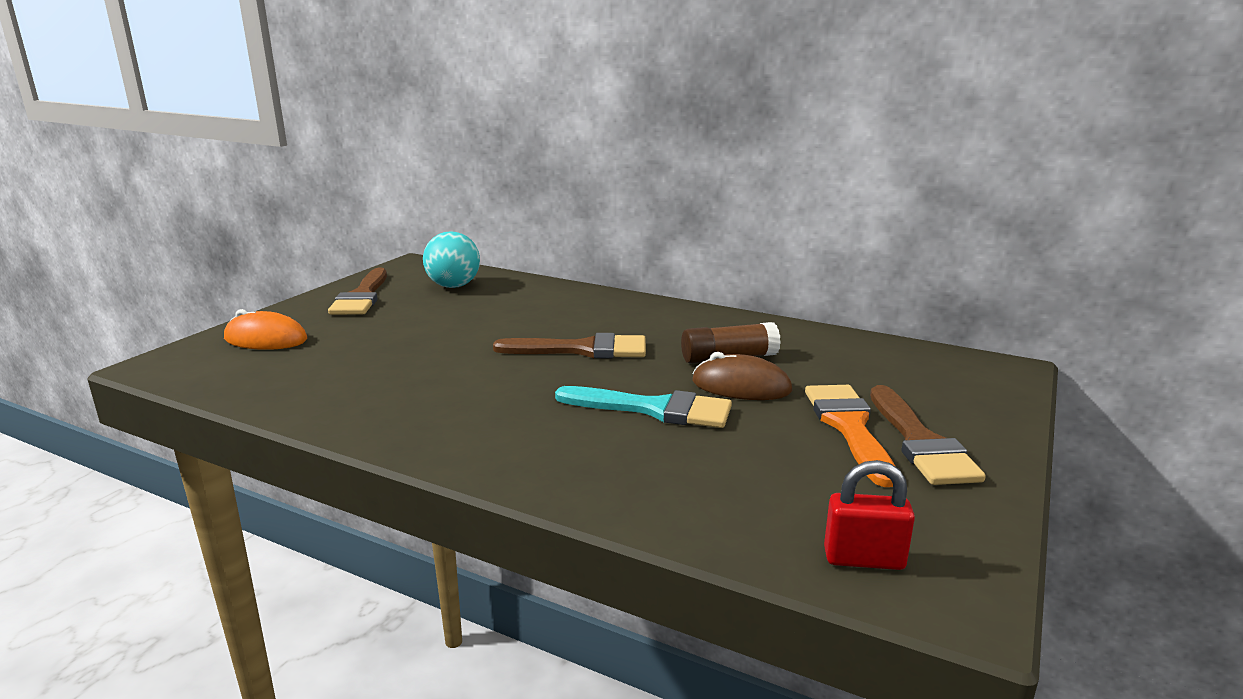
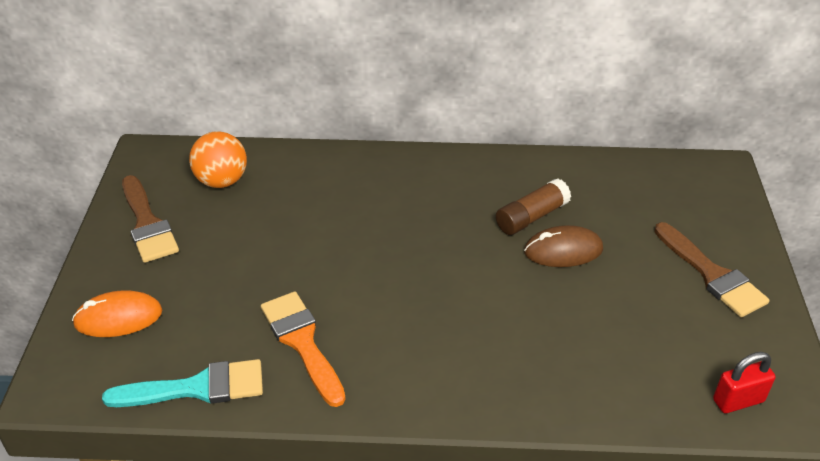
camera: 25 degrees left, 20 degrees up
turquoise ball [423,231,480,288] -> orange ball [189,131,247,188]
brown brush [493,333,646,358] -> none
turquoise brush [555,386,732,428] -> turquoise brush moved to [102,359,263,407]
orange brush [805,385,896,487] -> orange brush moved to [261,291,346,407]

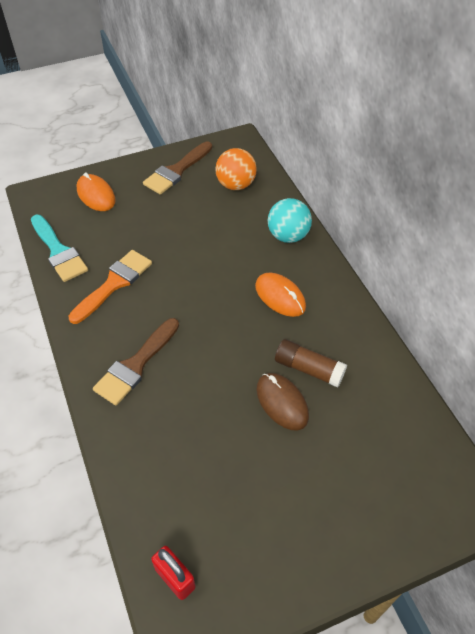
camera: 65 degrees right, 10 degrees up
brown brush [654,222,769,317] -> brown brush moved to [93,318,179,405]
none -> orange mouse [255,272,306,317]
none -> turquoise ball [268,198,312,243]

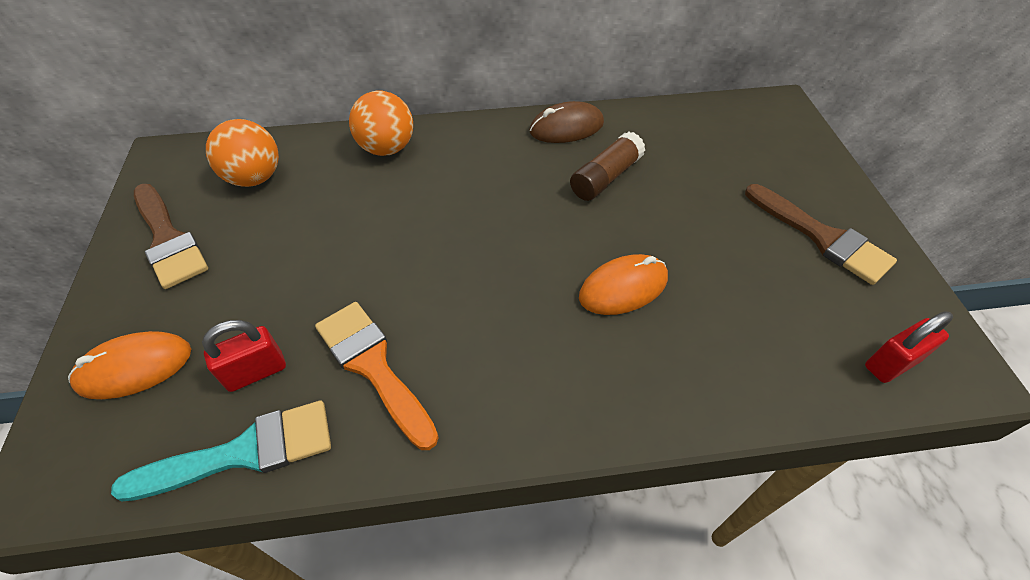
camera: 75 degrees left, 0 degrees up
brown brush [93,318,179,405] -> brown brush moved to [745,184,897,285]
orange mouse [255,272,306,317] -> orange mouse moved to [579,254,668,315]
brown mouse [256,373,309,430] -> brown mouse moved to [529,101,604,143]
turquoise ball [268,198,312,243] -> orange ball [349,91,413,156]
none -> red padlock [202,320,286,392]

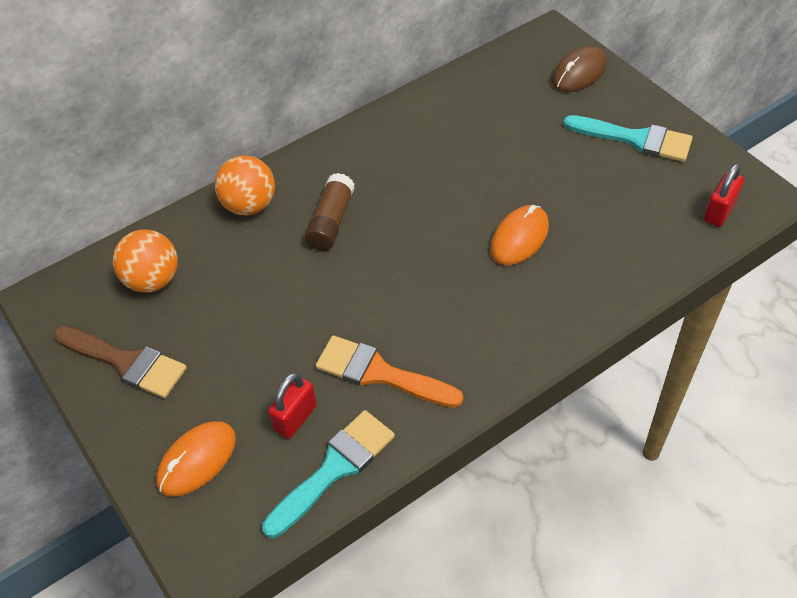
camera: 25 degrees left, 0 degrees up
brown mouse [529,101,604,143] -> brown mouse moved to [552,46,607,92]
brown glue stick [570,132,645,201] -> brown glue stick moved to [305,173,355,251]
brown brush [745,184,897,285] -> turquoise brush [563,115,693,162]

